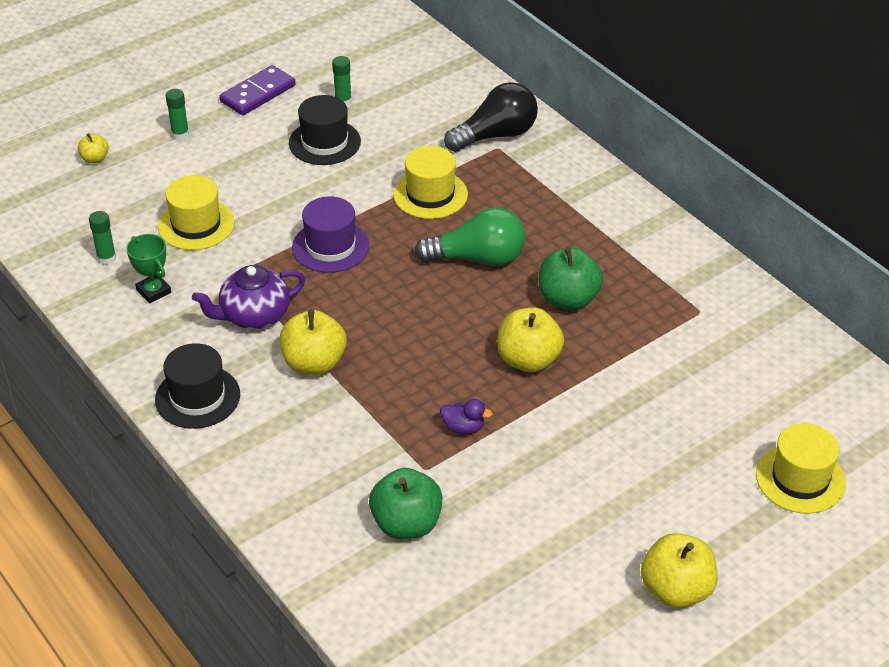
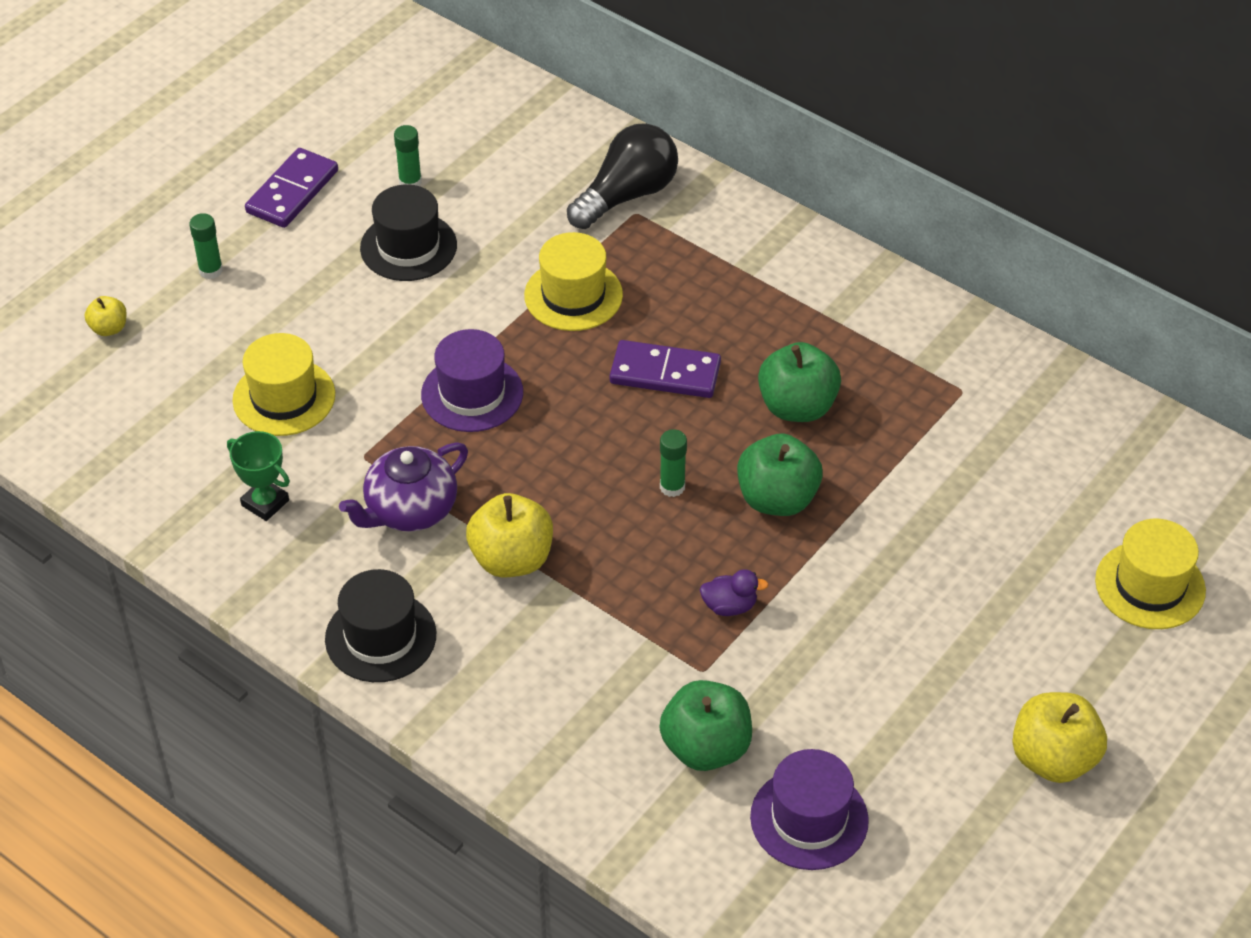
camera: 15 degrees left, 5 degrees up
green glue stick [89,211,116,265] -> green glue stick moved to [660,429,687,497]
green light bulb [414,207,525,266] -> purple domino [610,340,721,398]
yellow apple [497,307,564,372] -> green apple [737,434,823,516]
none -> purple hat [750,749,869,870]

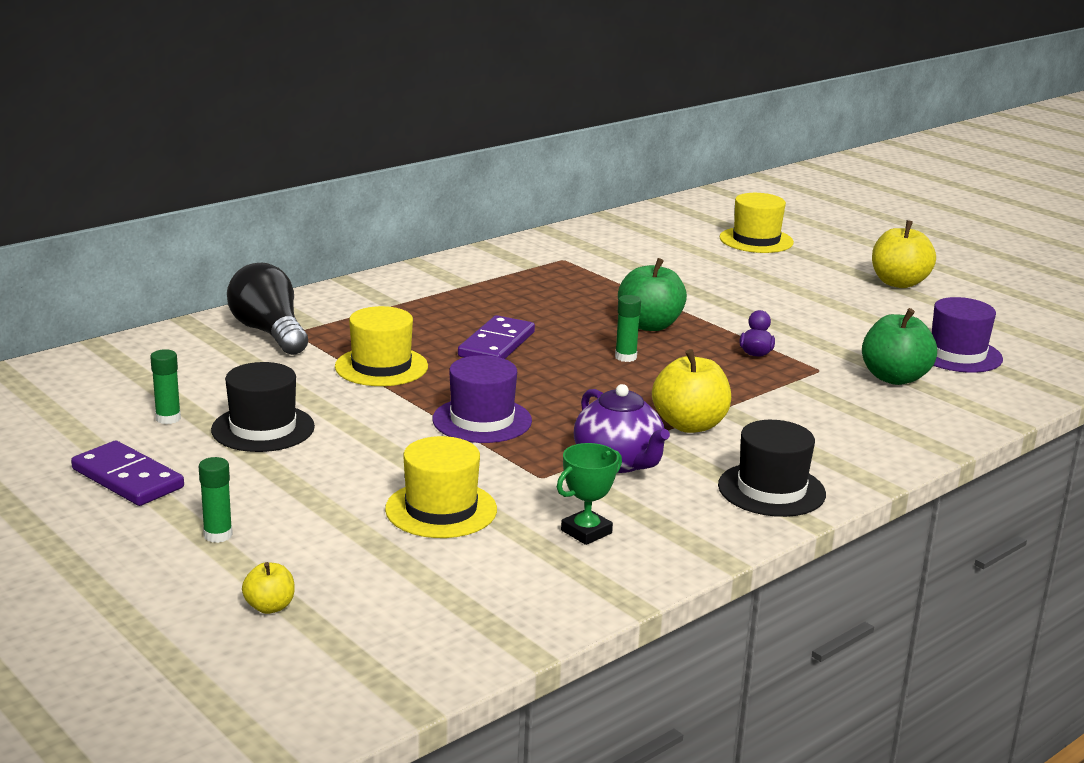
camera: 80 degrees left, 25 degrees down
green apple [758,342,841,422] -> none

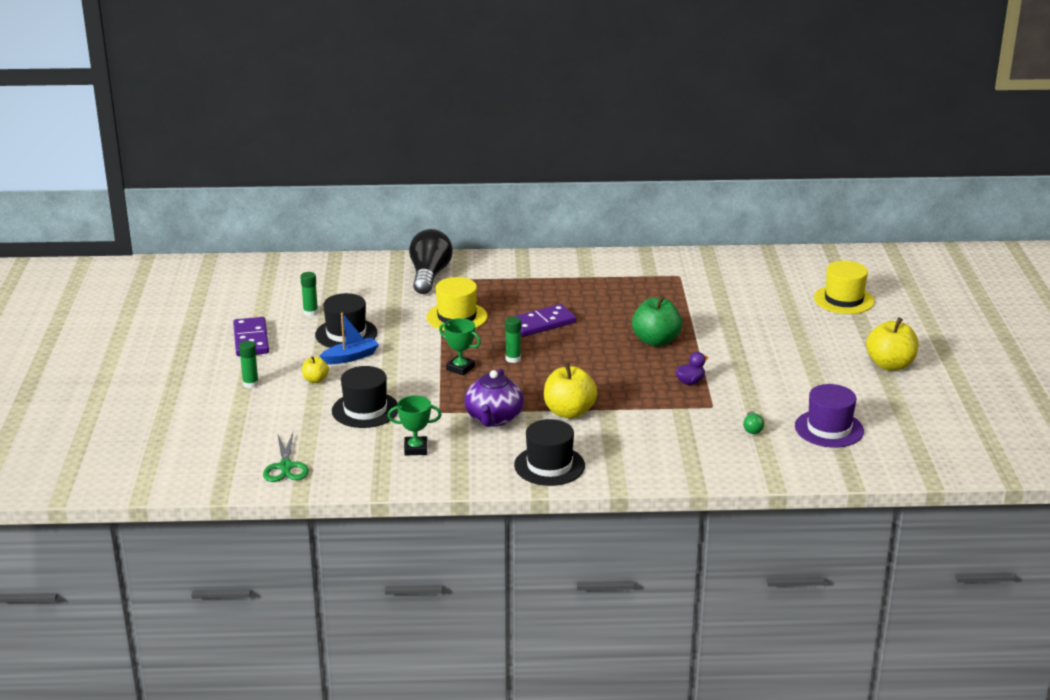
camera: 40 degrees right, 5 degrees up
yellow apple [242,562,295,614] -> yellow apple moved to [302,356,329,383]
yellow hat [385,436,497,538] -> black hat [332,366,398,428]
purple hat [433,355,532,443] -> green trophy [439,318,481,375]
green glue stick [615,295,641,362] -> green glue stick moved to [505,317,521,363]
green apple [862,308,937,385] -> green light bulb [743,411,764,434]
none -> green scissors [263,433,309,482]
none -> blue boat [320,313,379,364]

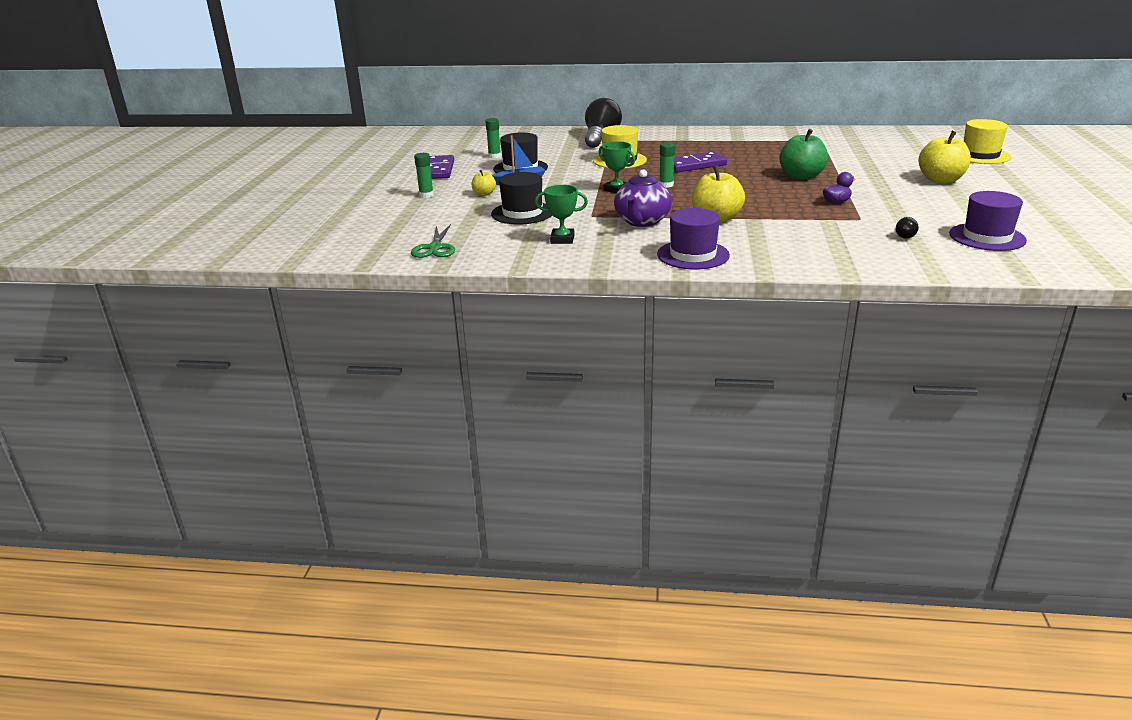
camera: 10 degrees right, 0 degrees up
black hat [514,419,585,486] -> purple hat [657,208,730,270]
green light bulb [743,411,764,434] -> black light bulb [896,217,919,239]
yellow apple [866,317,918,371] -> yellow apple moved to [918,131,971,184]

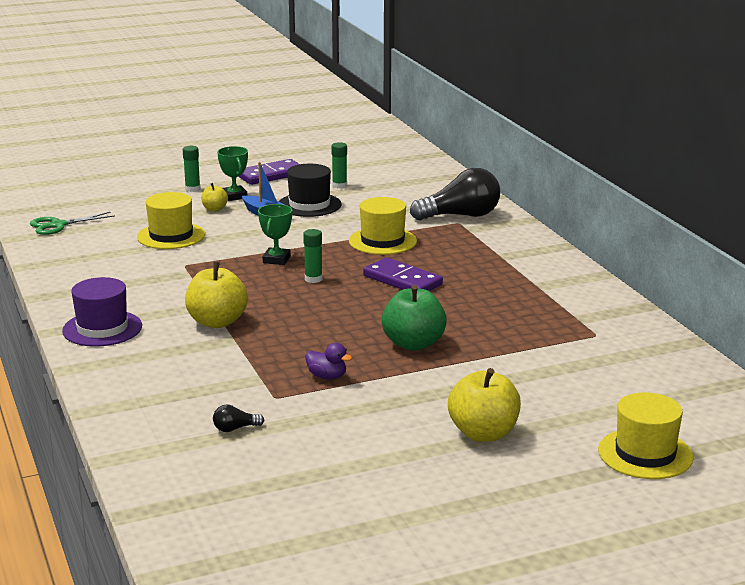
camera: 60 degrees right, 5 degrees down
black hat [491,172,552,225] -> yellow hat [137,192,205,249]
green trophy [535,185,588,244] -> green trophy moved to [217,146,248,201]
purple teapot [614,169,672,227] -> none
purple hat [949,191,1027,251] -> none

